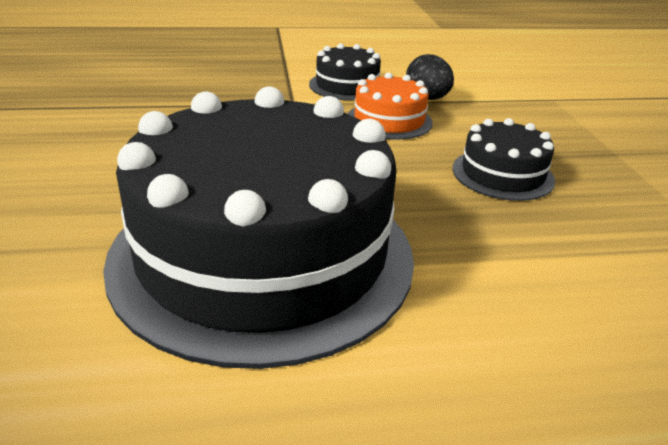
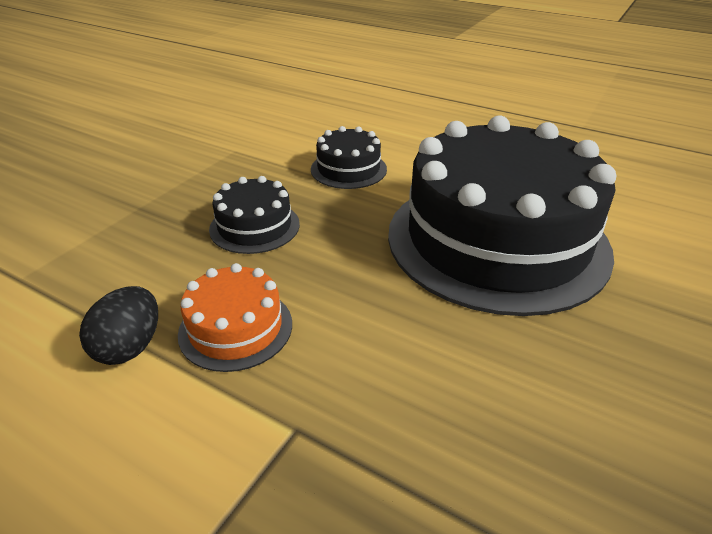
camera: 140 degrees left, 5 degrees up
black cake [309,43,381,101] -> black cake moved to [311,126,387,189]

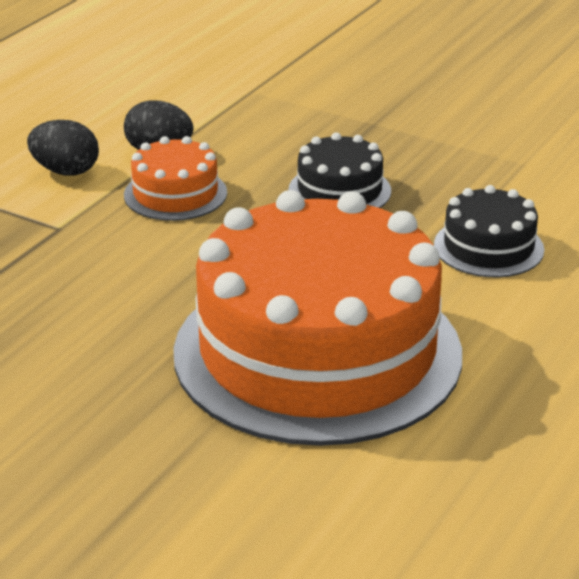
camera: 90 degrees right, 5 degrees down
black cake [388,115,617,316] -> orange cake [173,190,462,446]
none -> black egg [27,120,99,176]

